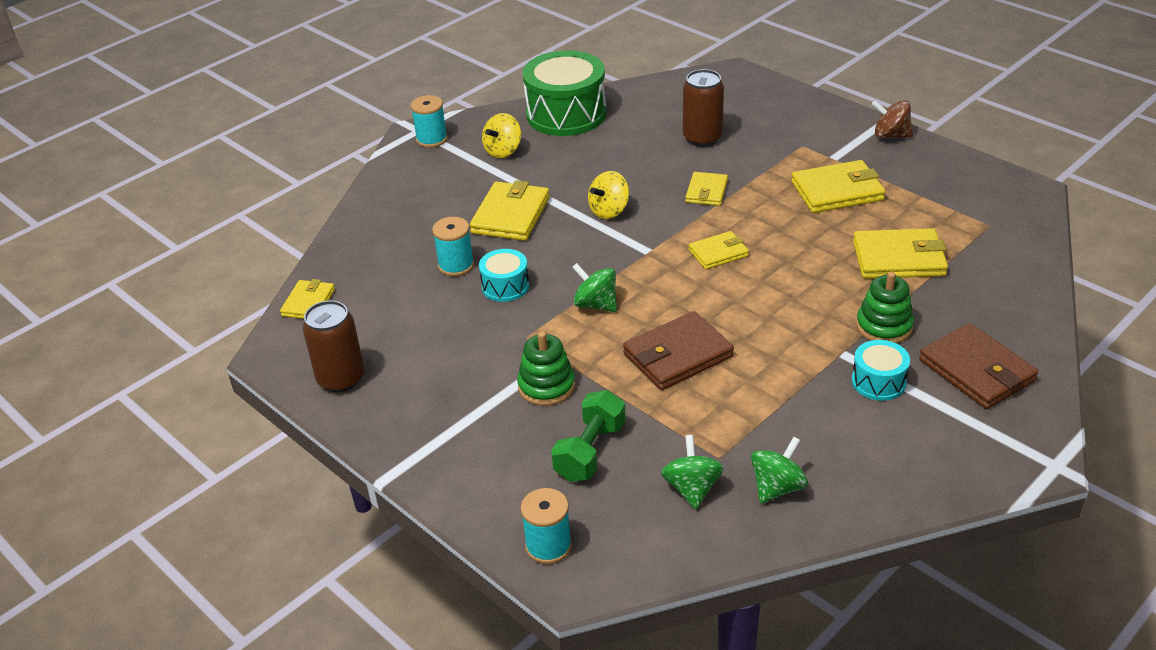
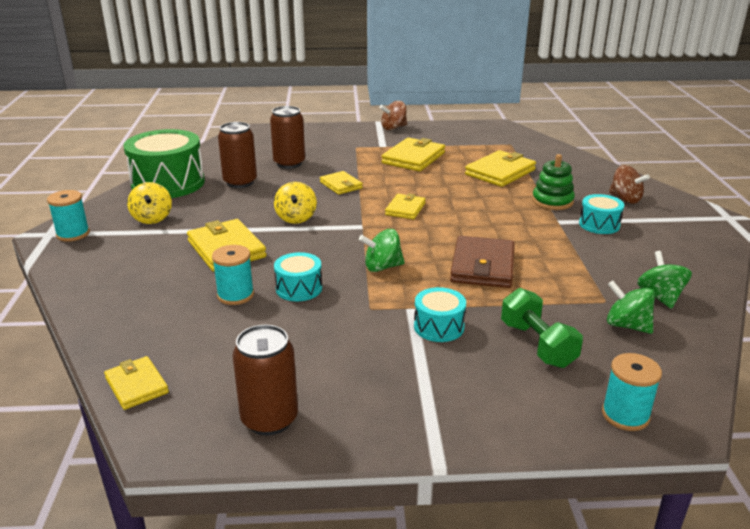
camera: 50 degrees left, 10 degrees down
green stacking toy [517,331,575,406] -> turquoise drum [414,287,466,342]
brown wallet [919,323,1038,409] -> brown spinning top [609,165,650,204]
none -> brown can [218,122,257,188]

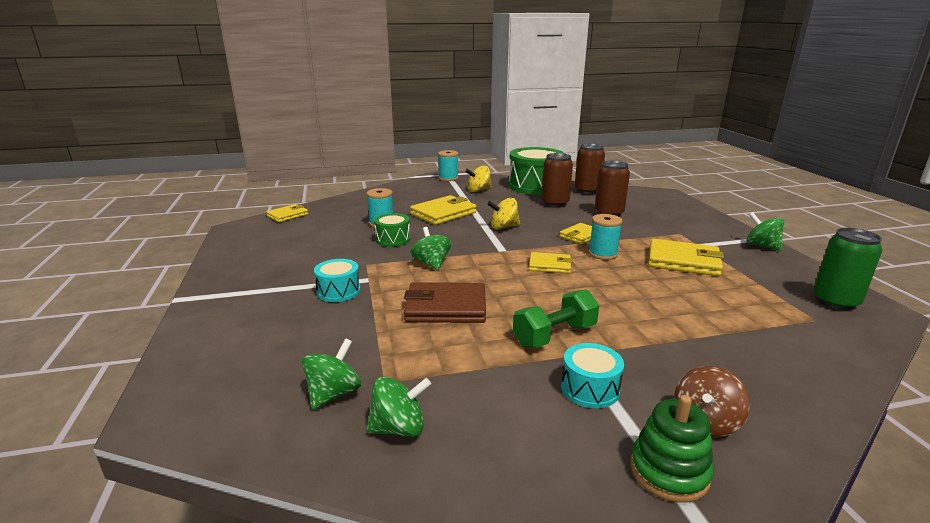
camera: 80 degrees right, 5 degrees down
brown can [232,325,298,435] -> brown can moved to [575,144,605,194]
turquoise drum [274,252,322,301] -> green drum [374,213,410,247]
brown spinning top [379,101,407,130] -> green spinning top [747,212,785,251]
yellow wallet [465,150,536,187] -> none
green dumbbell [501,288,583,368] -> green dumbbell moved to [513,289,599,348]
green stacking toy [532,154,575,210] -> green stacking toy moved to [630,395,714,502]
turquoise spool [602,353,662,431] -> turquoise spool moved to [588,214,623,260]
none -> green can [813,228,882,310]

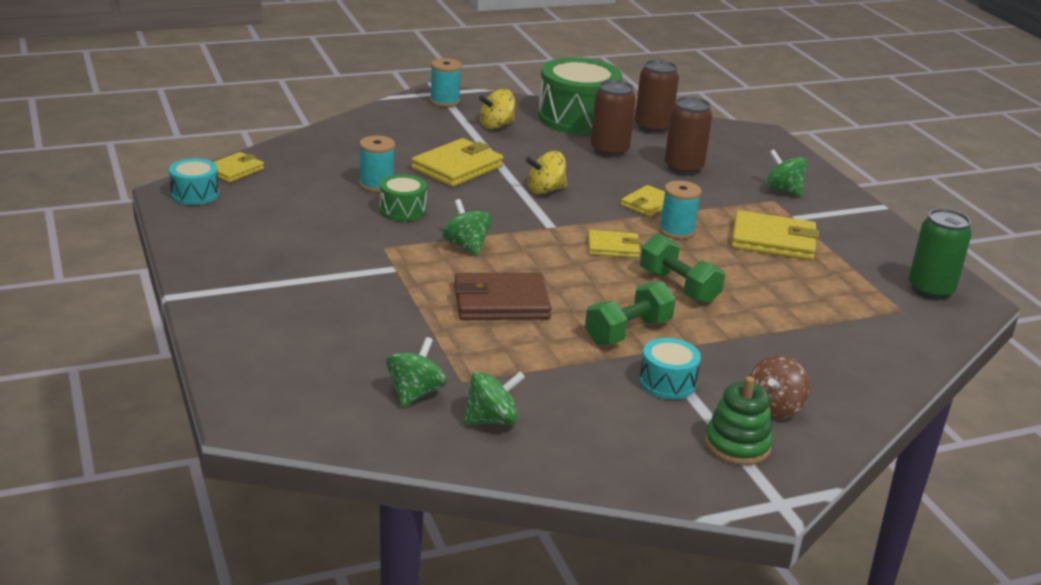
camera: 10 degrees left, 5 degrees up
turquoise drum [314,259,361,302] -> turquoise drum moved to [169,158,219,205]
green spinning top [747,212,785,251] -> green spinning top moved to [766,149,807,197]
none -> green dumbbell [640,234,725,304]

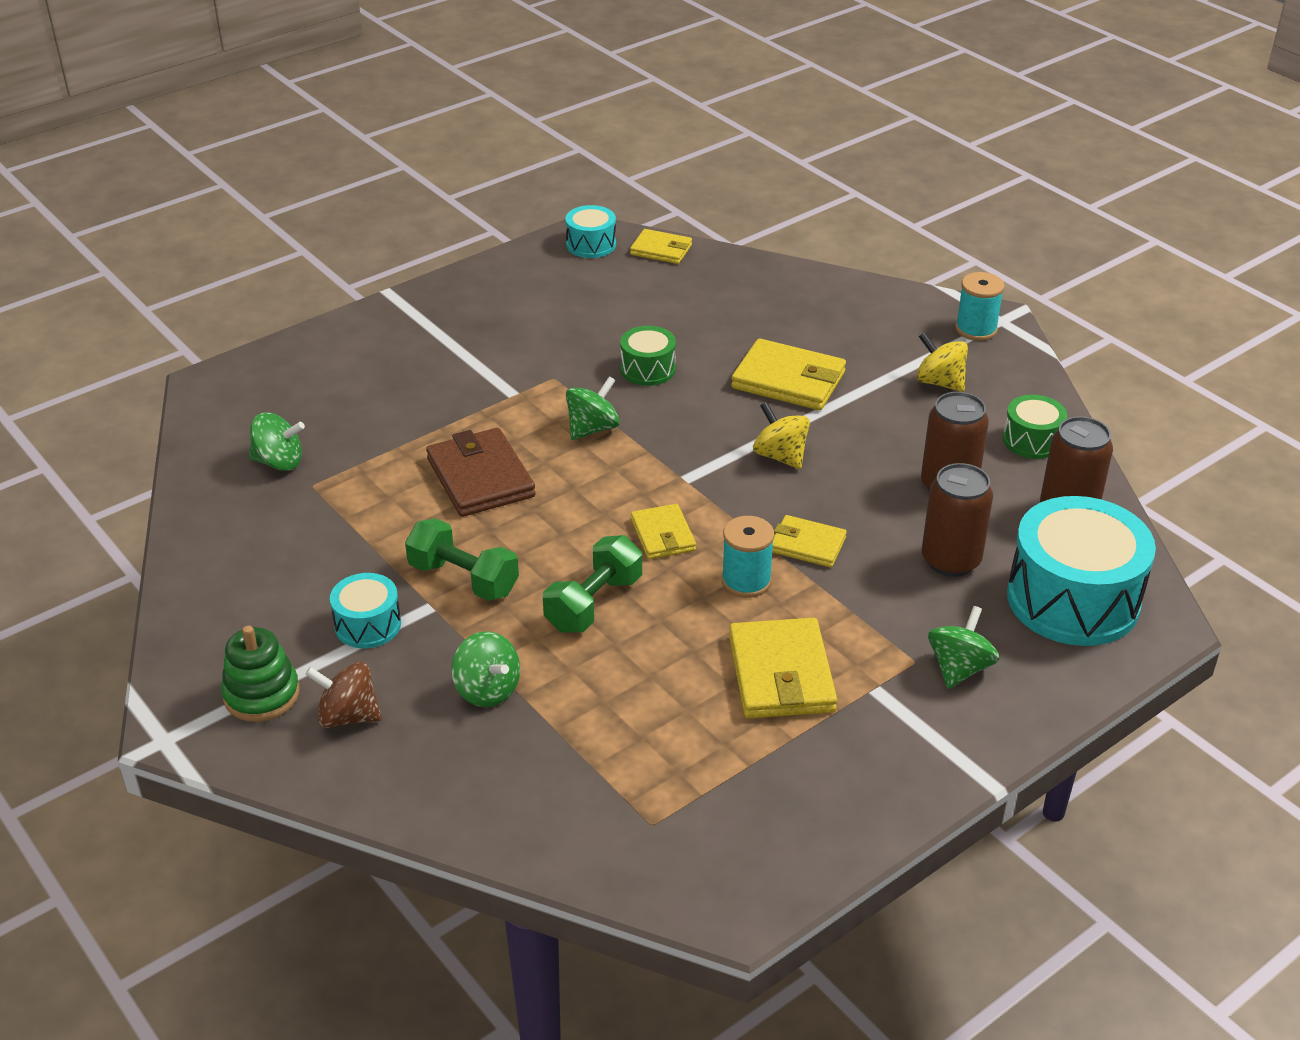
camera: 75 degrees right, 10 degrees up
turquoise spool [359,135,395,192] -> none
green spinning top [463,371,525,425] -> green spinning top moved to [451,631,520,707]
green drum [538,57,622,134] -> green drum [1003,395,1067,459], size x0.50
green can [909,209,972,300] -> none
none -> turquoise drum [1007,496,1156,646]

